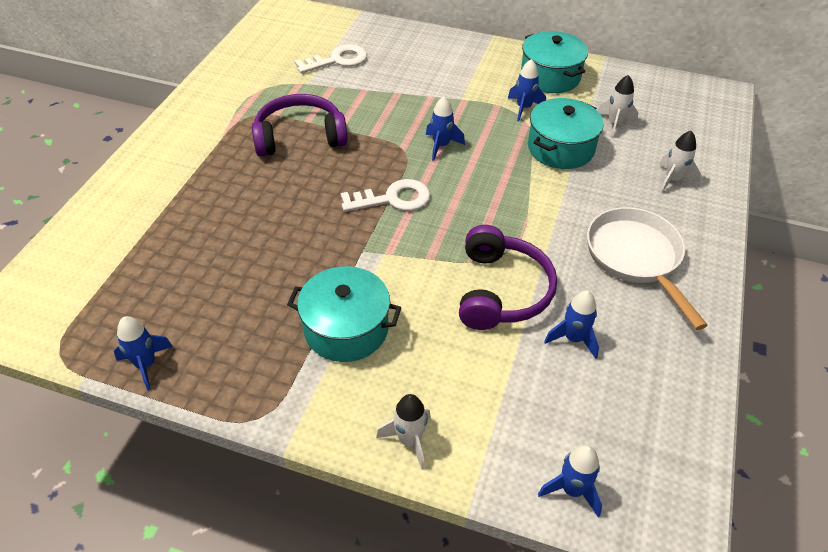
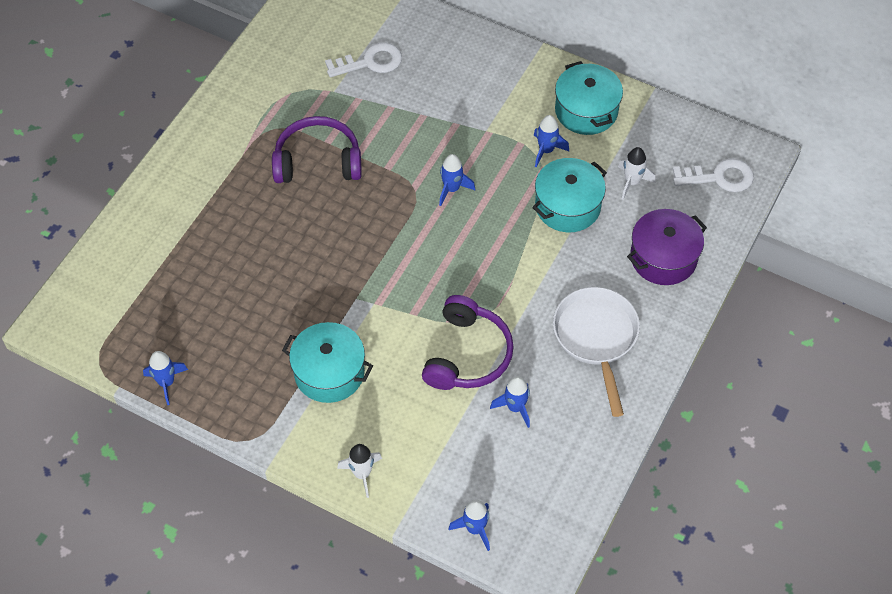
camera: 10 degrees right, 10 degrees up
white key [341,179,430,212] -> white key moved to [673,159,754,192]
white rocket [659,131,701,193] -> purple pot [627,209,707,285]

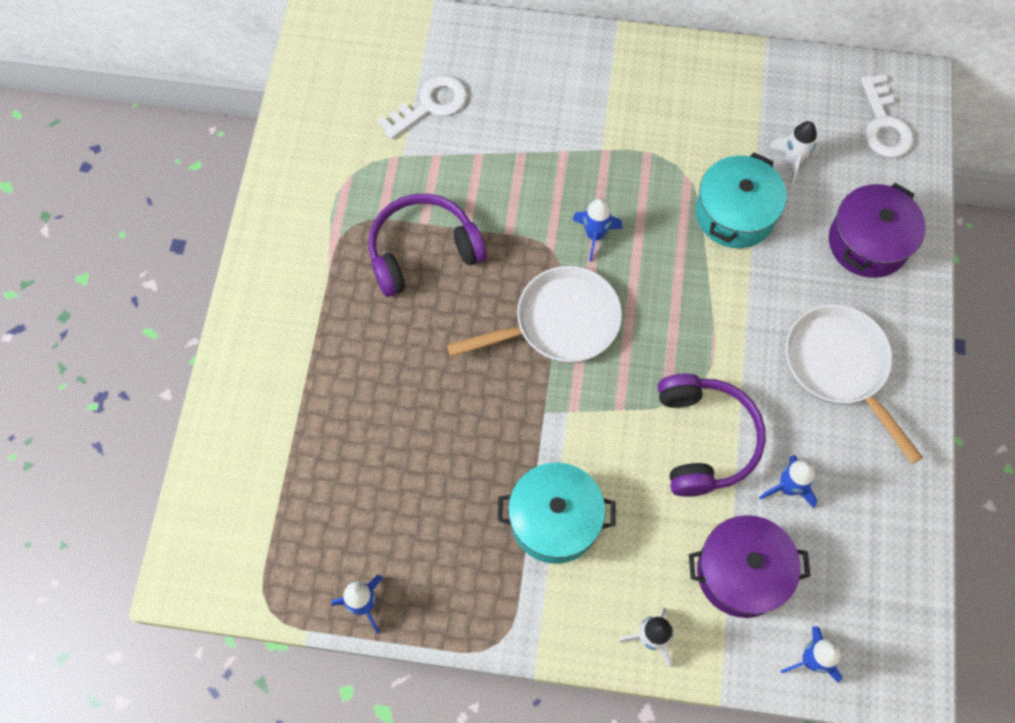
camera: 20 degrees left, 10 degrees up
blue rocket [534,115,569,167] -> none
turquoise pot [555,61,623,135] -> none
white key [673,159,754,192] -> white key turned 105 degrees clockwise [860,74,913,157]
none -> white pan [447,266,622,363]
none -> purple pot [689,515,811,618]

